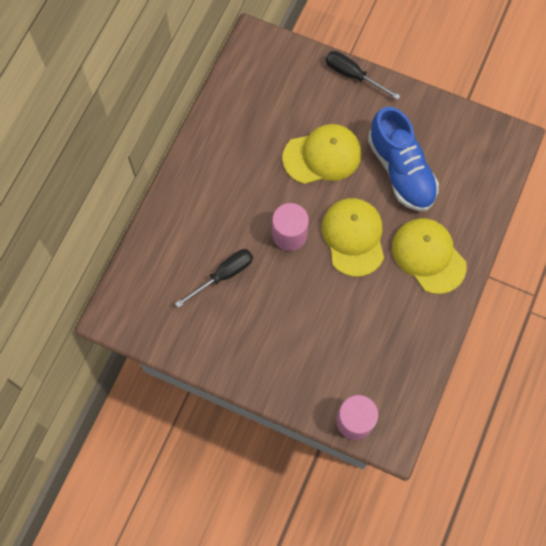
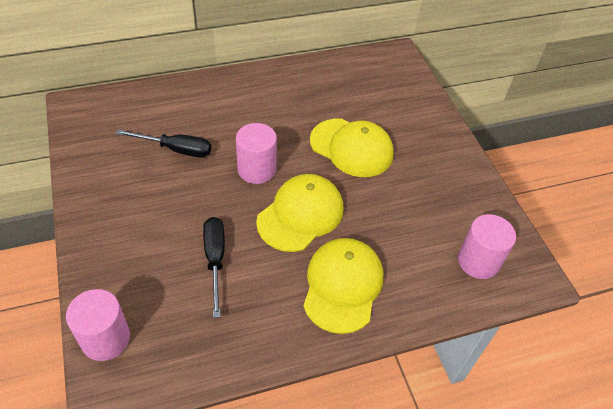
camera: 45 degrees right, 20 degrees down
black screwdriver [326,51,400,100] -> black screwdriver moved to [203,217,225,318]
blue shoe [368,106,439,211] -> none
none -> pink cylinder [458,214,516,279]

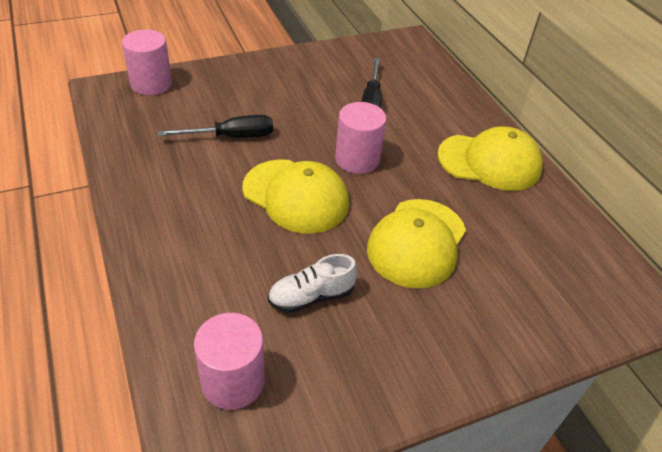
camera: 85 degrees right, 5 degrees down
yellow cap [303,238,383,334] -> yellow cap moved to [437,126,543,191]
none -> white shoe [268,254,358,313]

